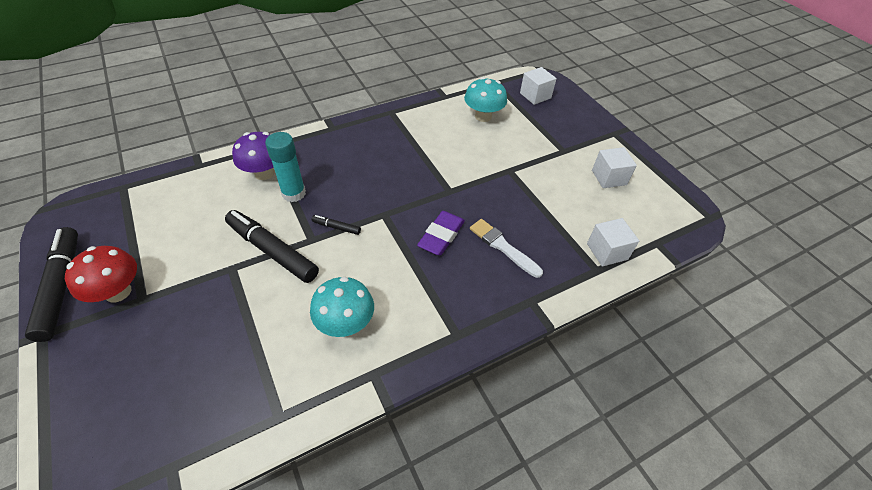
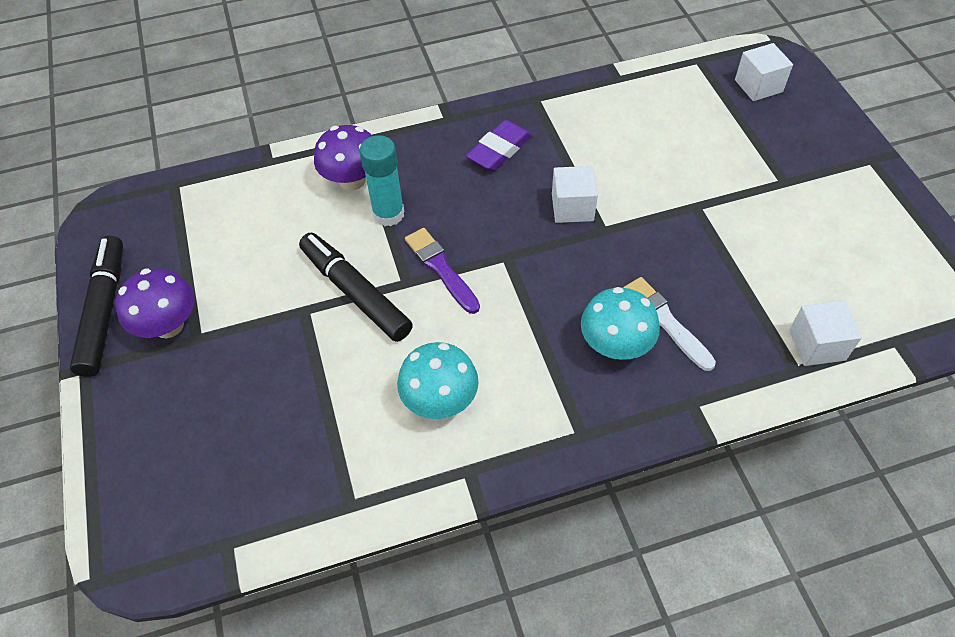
camera: 15 degrees right, 5 degrees up
red mushroom [65,246,137,302] -> purple mushroom [115,269,195,338]
black marker [312,215,361,235] -> purple brush [405,228,480,314]
purple eraser [417,211,465,255] -> purple eraser moved to [466,120,532,171]
turquoise mushroom [464,77,507,122] -> turquoise mushroom moved to [581,287,660,360]
white cube [592,147,637,188] -> white cube moved to [552,166,598,223]

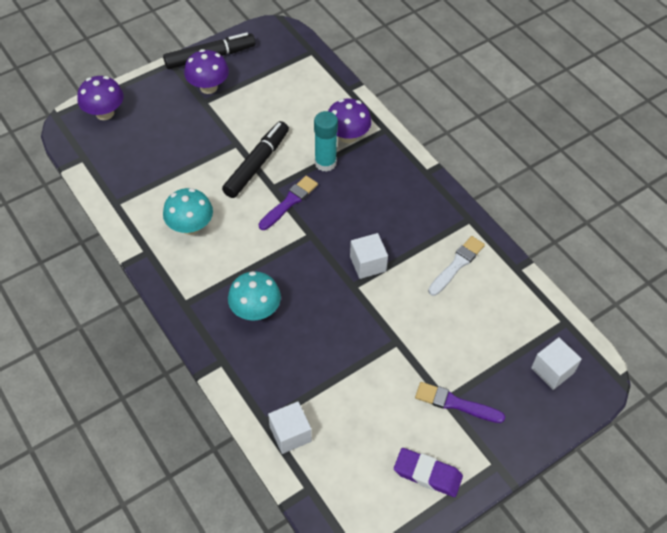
camera: 70 degrees right, 0 degrees up
purple eraser [466,120,532,171] -> purple eraser moved to [394,448,463,497]
white brush [623,277,716,371] -> white brush moved to [428,236,485,296]
none -> purple mushroom [77,76,124,120]
none -> purple brush [415,382,505,423]

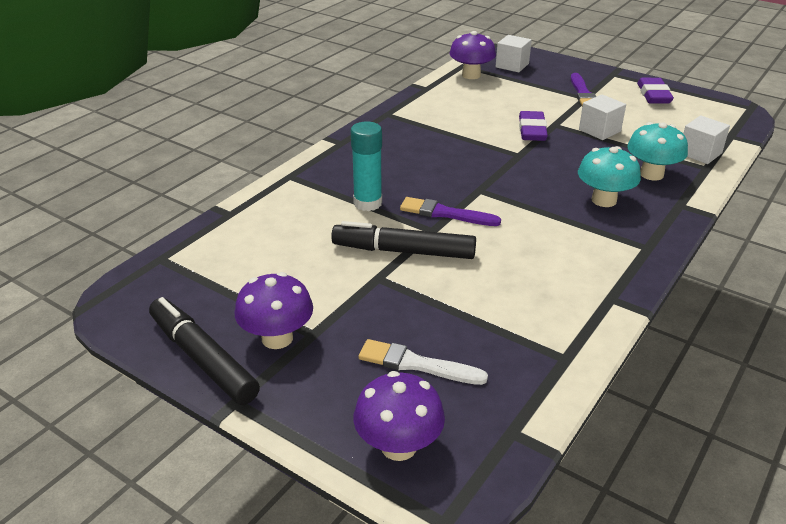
camera: 110 degrees left, 20 degrees down
turquoise mushroom [163,188,213,235] -> turquoise mushroom moved to [627,122,688,180]
purple mushroom [328,98,372,143] -> purple mushroom moved to [450,31,496,79]
white cube [350,233,388,279] -> white cube moved to [579,94,626,140]
white brush [428,236,485,296] -> white brush moved to [358,339,488,385]
none -> purple eraser [519,111,548,141]

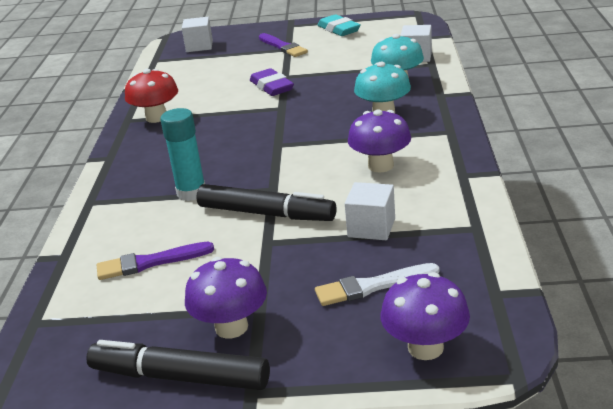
camera: 30 degrees left, 5 degrees down
black marker [331,221,476,259] -> black marker turned 135 degrees counterclockwise [196,184,337,221]
purple brush [400,197,501,226] -> purple brush moved to [97,242,214,280]
purple mushroom [450,31,496,79] -> purple mushroom moved to [348,109,411,173]
white cube [579,94,626,140] -> white cube moved to [345,182,395,240]
purple eraser [637,78,674,104] -> turquoise eraser [317,14,361,36]
none -> red mushroom [125,69,178,123]

